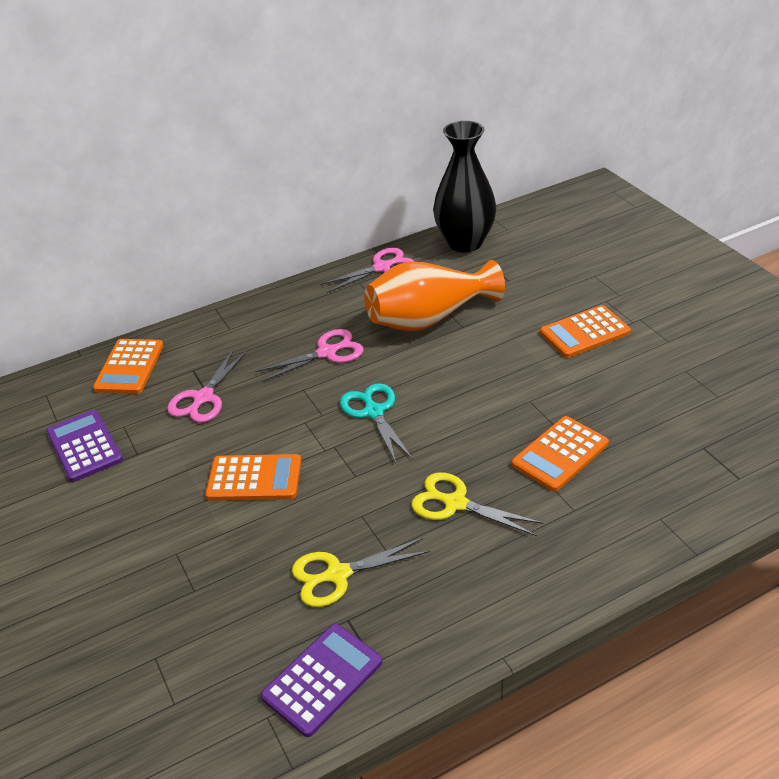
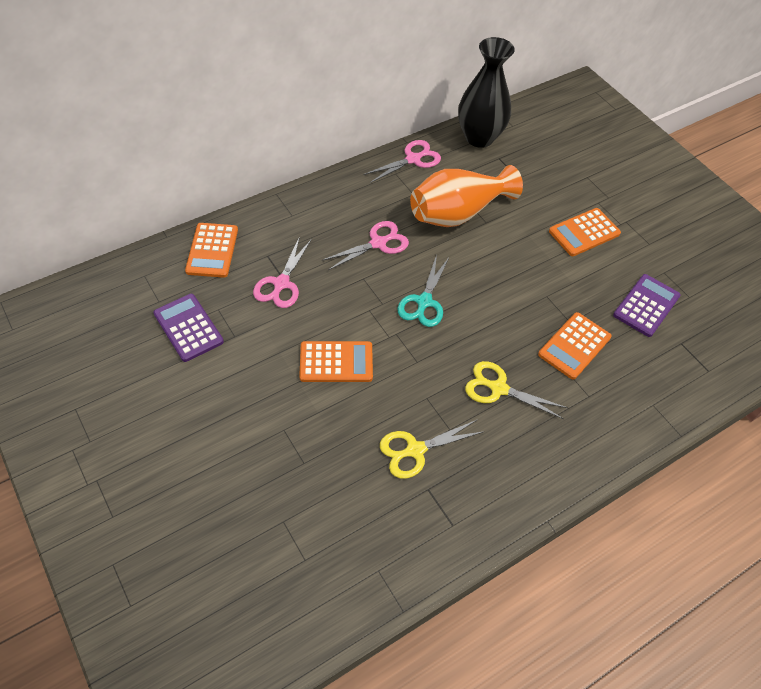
camera: 10 degrees left, 15 degrees up
purple calculator [261,624,383,737] -> purple calculator moved to [613,274,680,337]
turquoise scissors [340,383,413,465] -> turquoise scissors turned 135 degrees counterclockwise [397,255,450,327]

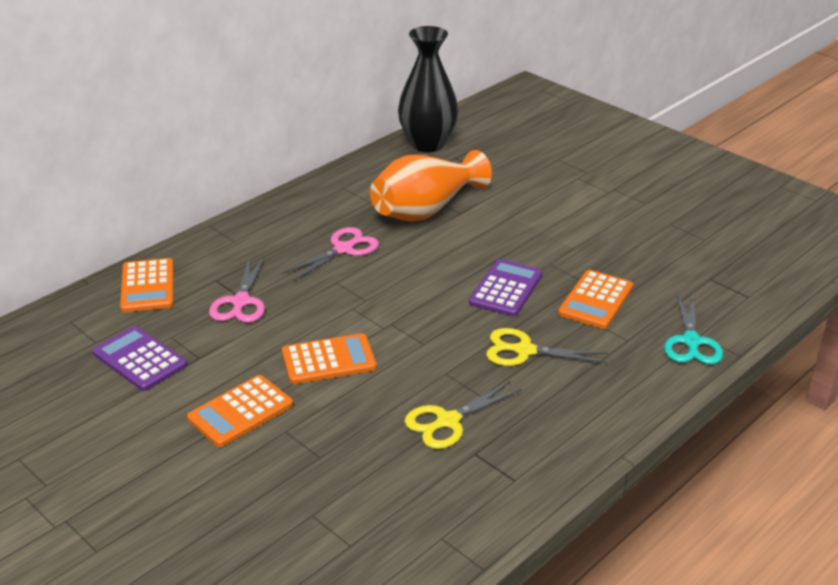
camera: 10 degrees left, 20 degrees down
pink scissors [363,140,441,183] -> none
turquoise scissors [397,255,450,327] -> turquoise scissors moved to [664,292,723,365]
orange calculator [549,208,621,256] -> orange calculator moved to [187,375,293,447]
purple calculator [613,274,680,337] -> purple calculator moved to [469,259,543,317]

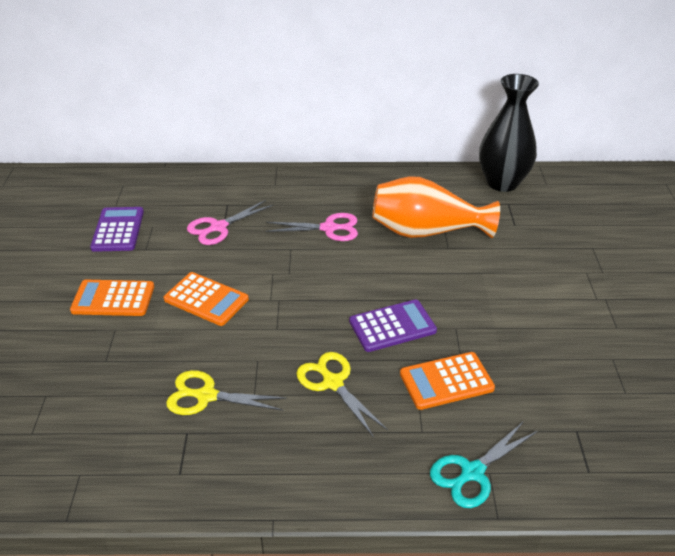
camera: 45 degrees right, 5 degrees up
orange calculator [120,258,174,312] -> none

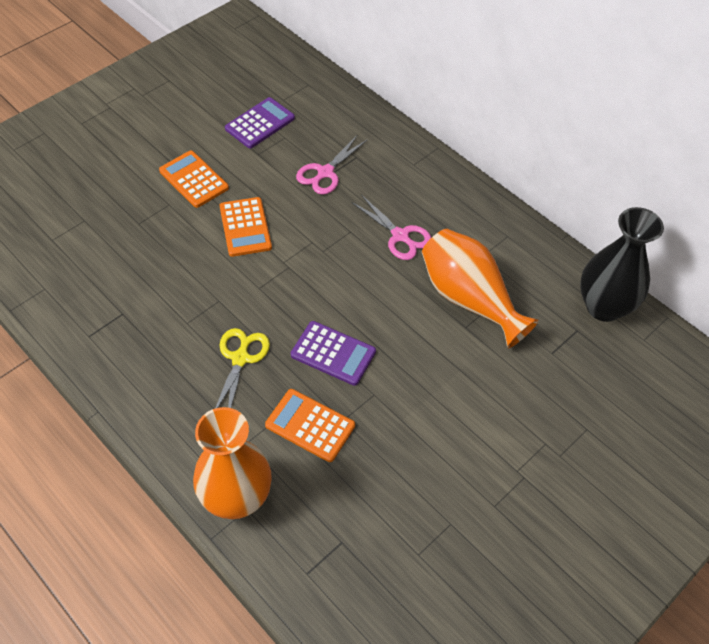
camera: 45 degrees right, 15 degrees up
yellow scissors [166,370,287,415] -> none
pink scissors [187,200,273,245] -> pink scissors turned 60 degrees counterclockwise [296,136,368,195]
turquoise scissors [430,421,538,508] -> orange vase [193,407,272,519]

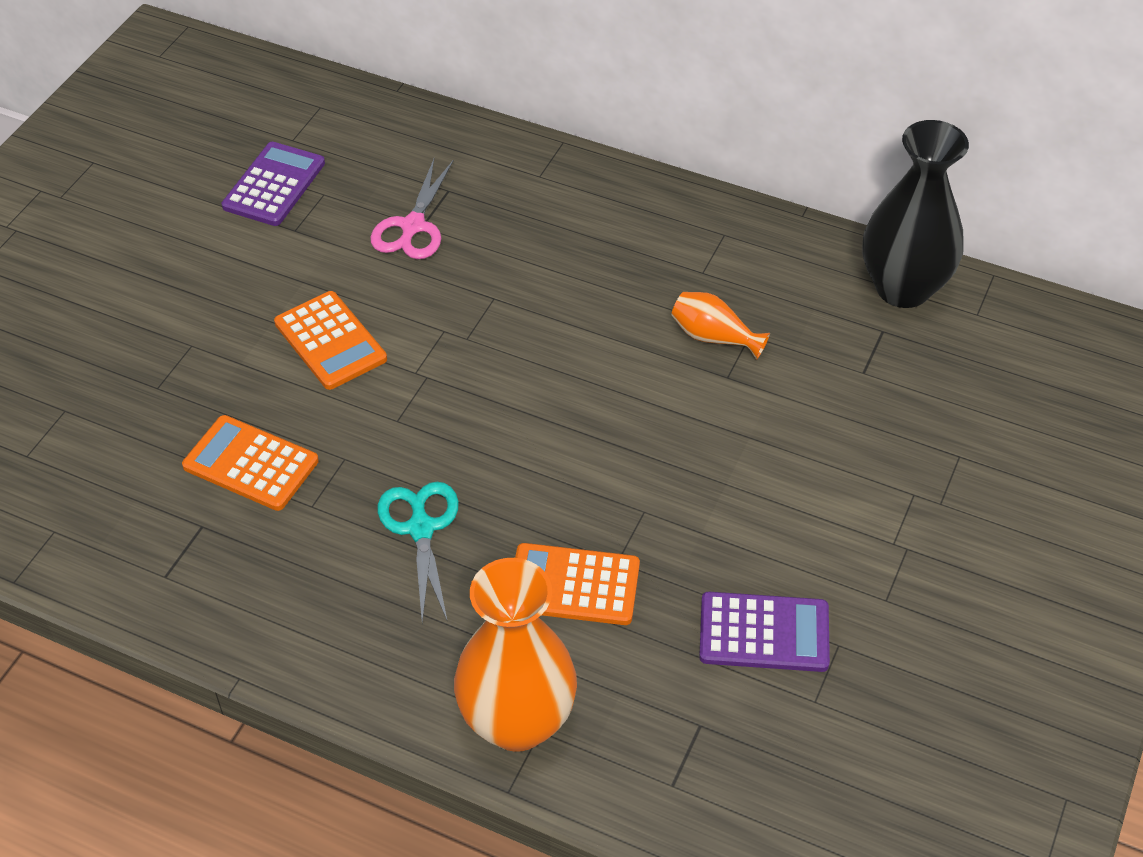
camera: 20 degrees left, 5 degrees down
orange calculator [159,150,229,208] -> orange calculator moved to [182,415,319,511]
yellow scissors [215,328,270,408] -> turquoise scissors [378,482,459,622]
purple calculator [291,321,376,386] -> purple calculator moved to [699,592,830,672]
pink scissors [352,195,432,260] -> none
orange vase [422,229,539,349] -> orange vase [671,292,770,360], size x0.48

